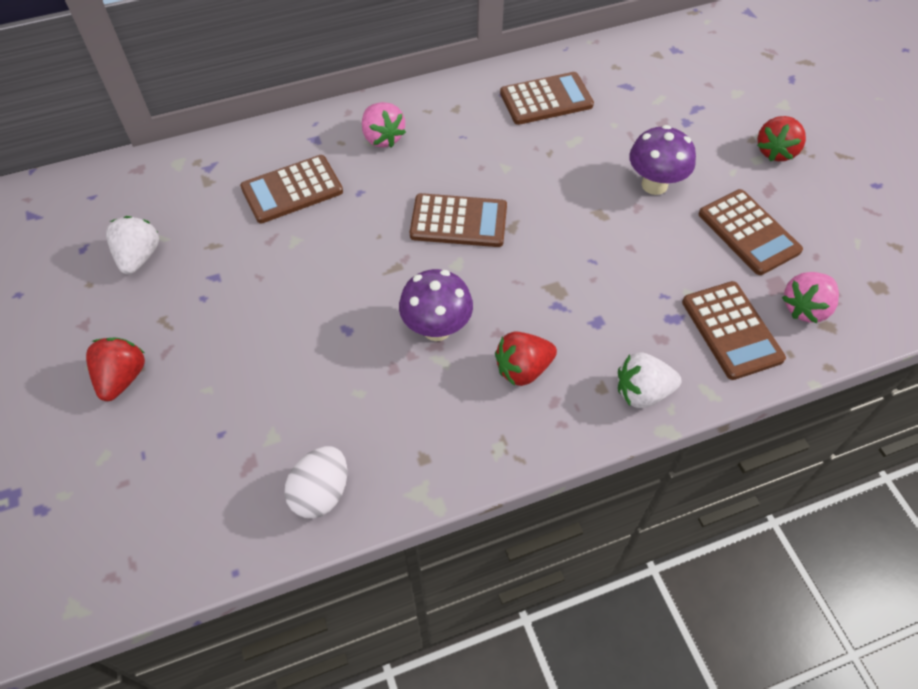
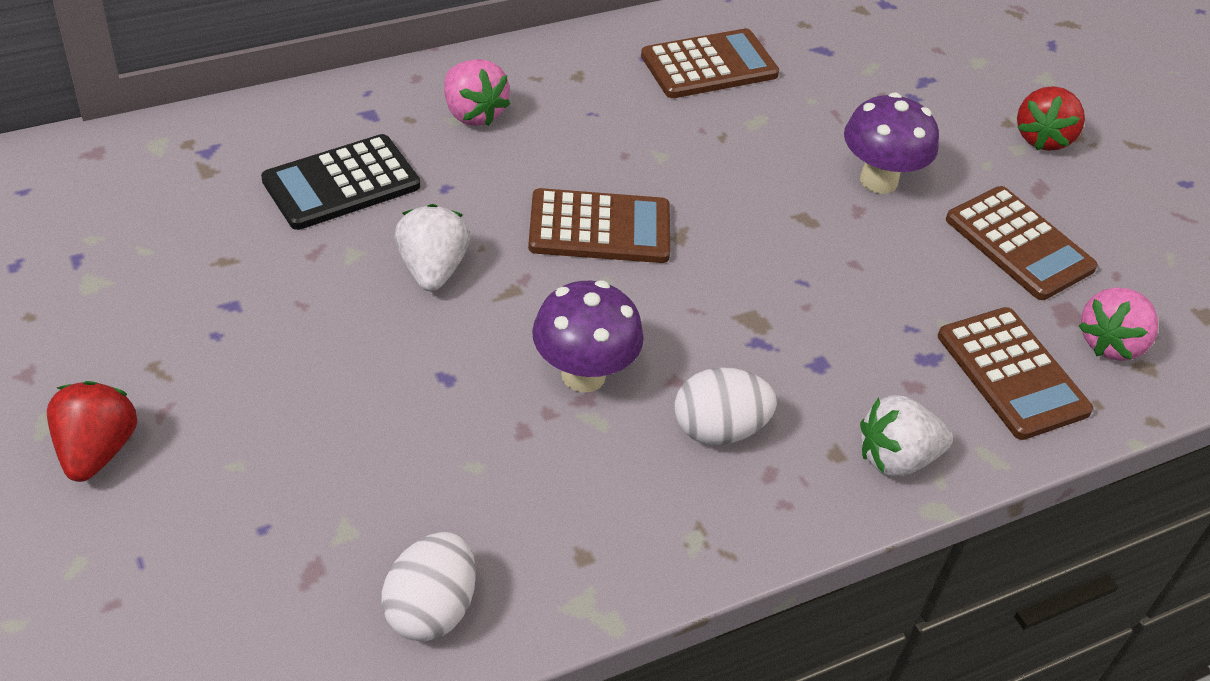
camera: 10 degrees left, 10 degrees down
white strawberry [106,216,159,274] -> white strawberry moved to [394,204,470,291]
brown calculator [240,155,343,223] -> black calculator [261,134,420,230]
red strawberry [495,331,557,386] -> white egg [674,367,777,445]

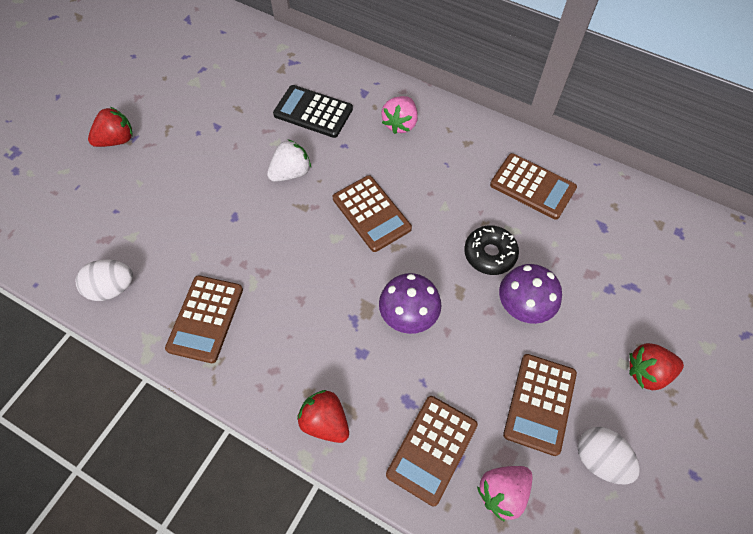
camera: 60 degrees right, 15 degrees up
purple mushroom [532,280,644,393] -> purple mushroom moved to [379,273,441,334]
white egg [674,367,777,445] -> white egg moved to [578,427,640,484]
white strawberry [860,395,953,477] -> red strawberry [297,390,349,443]
pink strawberry [1078,287,1158,361] -> pink strawberry turned 45 degrees counterclockwise [477,466,533,522]
none -> brown calculator [165,275,243,363]
none -> black donut [464,225,519,275]

